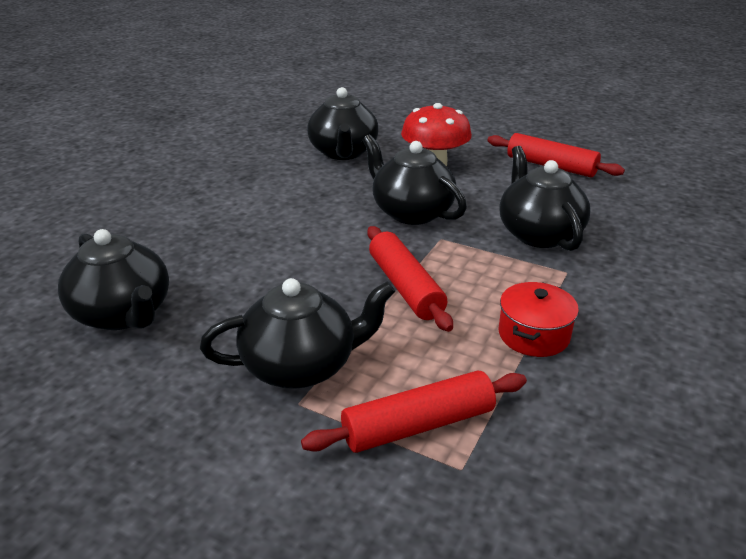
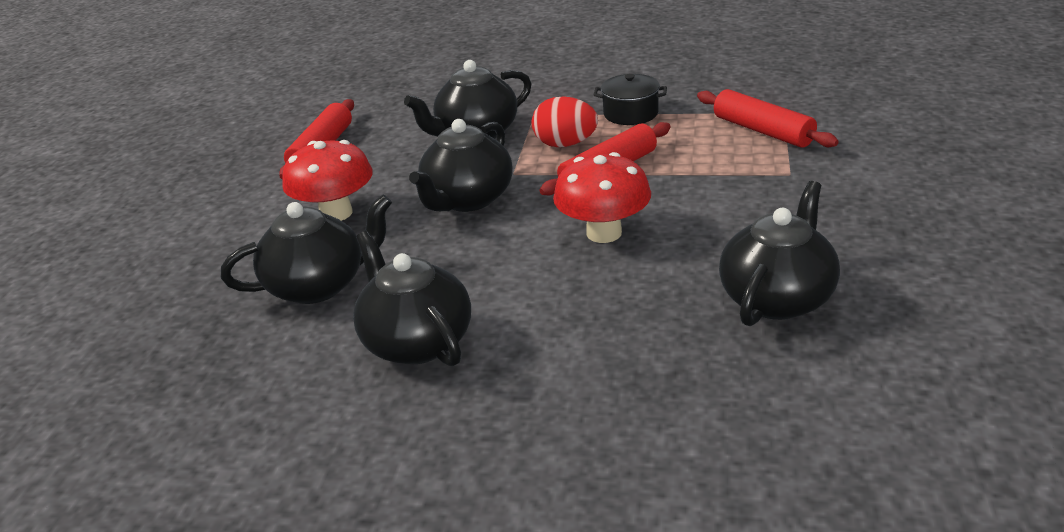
camera: 105 degrees left, 0 degrees up
black teapot [200,278,395,389] -> black teapot moved to [353,231,471,366]
red pot [498,282,579,357] -> black pot [594,74,667,125]
none -> red egg [532,97,598,147]
none -> red mushroom [553,152,651,243]

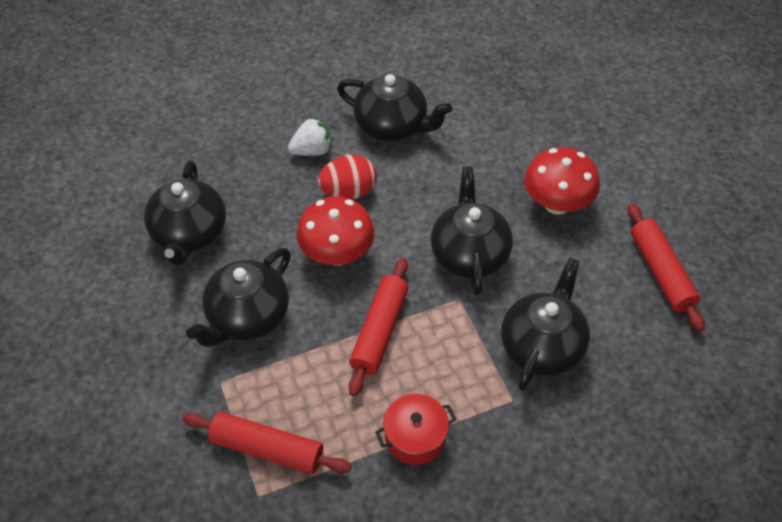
camera: 145 degrees right, 20 degrees up
black teapot [221,194,392,304] -> black teapot moved to [186,248,291,347]
red egg [532,97,598,147] -> red egg moved to [318,154,377,199]
black pot [594,74,667,125] -> red pot [375,394,456,465]
none -> white strawberry [288,118,332,156]

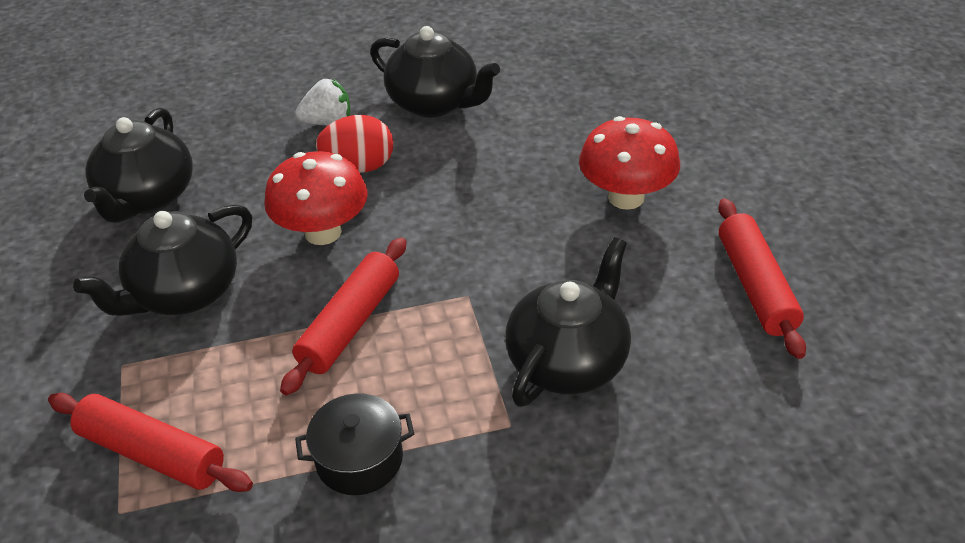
camera: 10 degrees right, 10 degrees down
red pot [375,394,456,465] -> black pot [295,393,414,495]
black teapot [431,166,513,295] -> none

